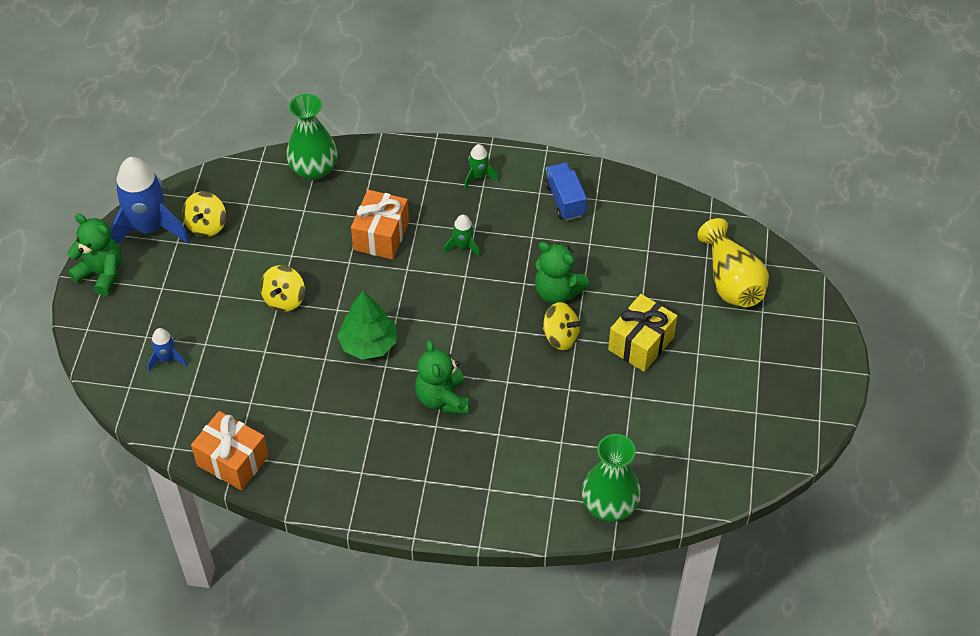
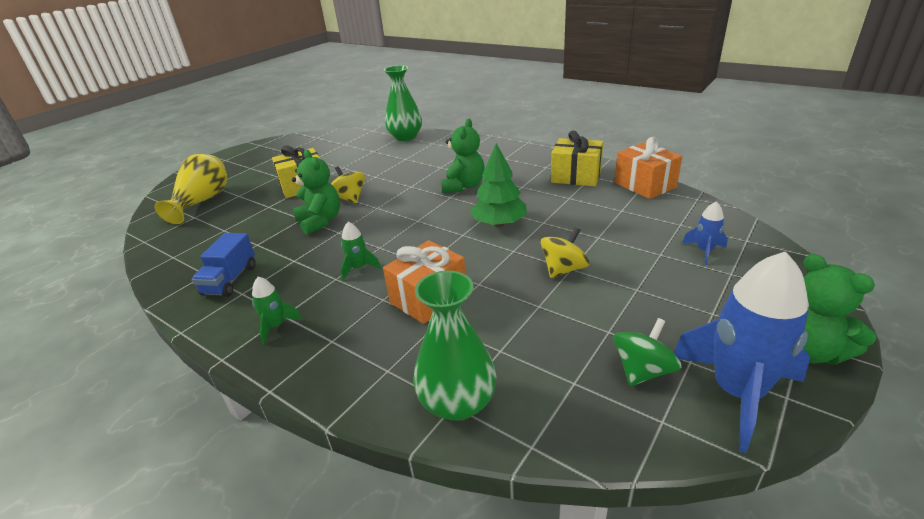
camera: 150 degrees left, 20 degrees down
yellow spinning top [183,191,226,237] -> green spinning top [613,318,682,386]
none -> yellow gift [551,131,603,186]

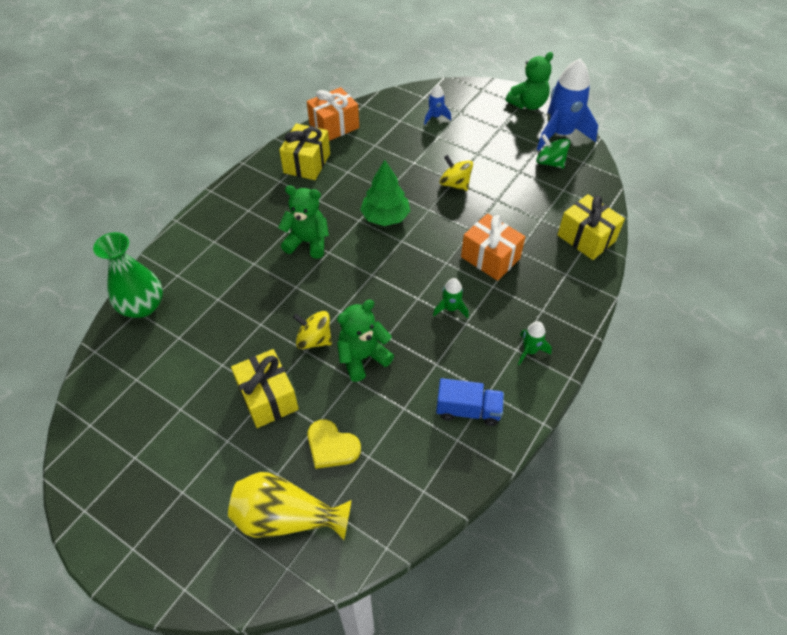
camera: 95 degrees left, 20 degrees up
yellow spinning top [331,166,365,203] -> yellow spinning top turned 60 degrees clockwise [293,311,332,349]
green vase [414,271,497,421] -> yellow gift [557,194,625,260]
none -> yellow heart [308,419,361,469]

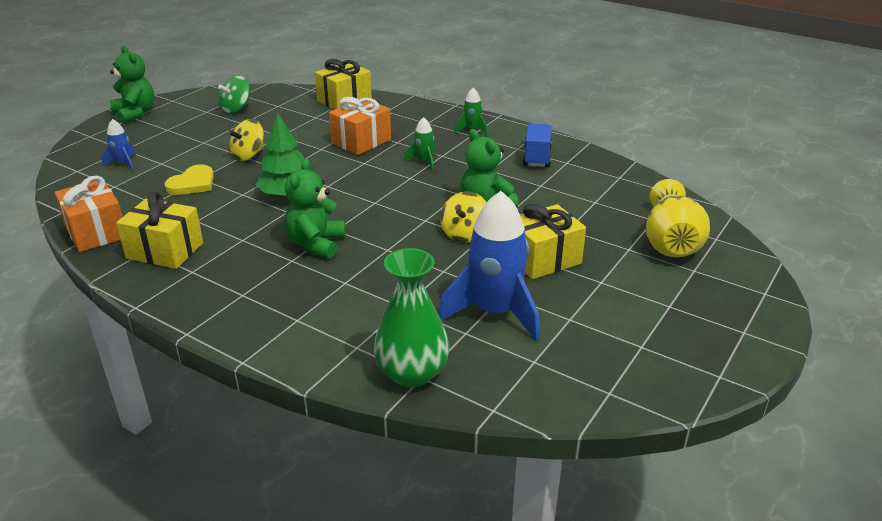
camera: 90 degrees left, 20 degrees down
yellow heart [308,419,361,469] -> yellow heart moved to [164,165,214,195]
blue rocket [537,59,598,151] -> blue rocket moved to [439,191,540,341]

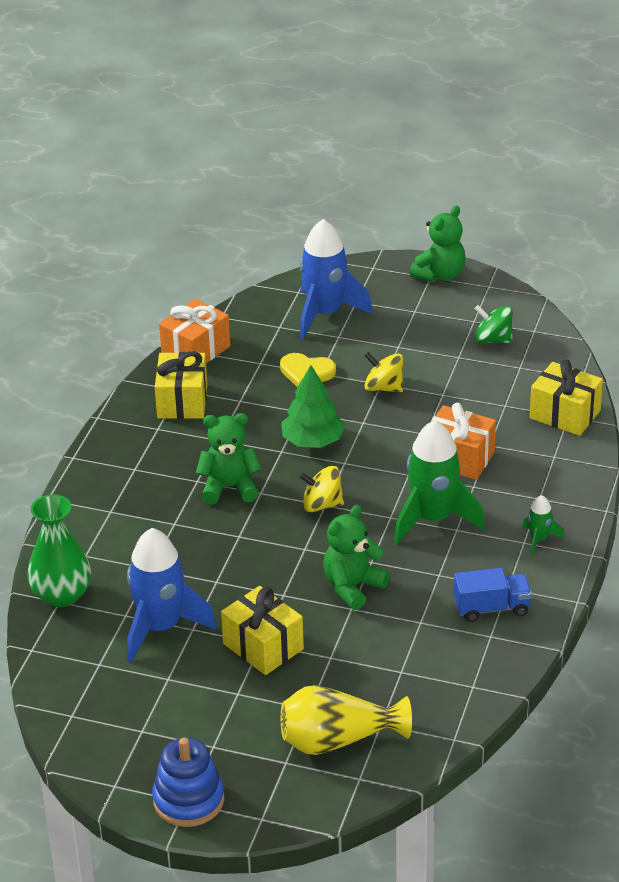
camera: 75 degrees right, 5 degrees up
blue rocket [101,119,136,171] -> blue rocket [299,219,372,339], size x2.16
green rocket [404,117,436,171] -> green rocket [394,420,485,544], size x2.16
yellow spinning top [440,192,486,243] -> yellow spinning top moved to [299,466,344,512]
none -> blue stacking toy [152,738,224,827]

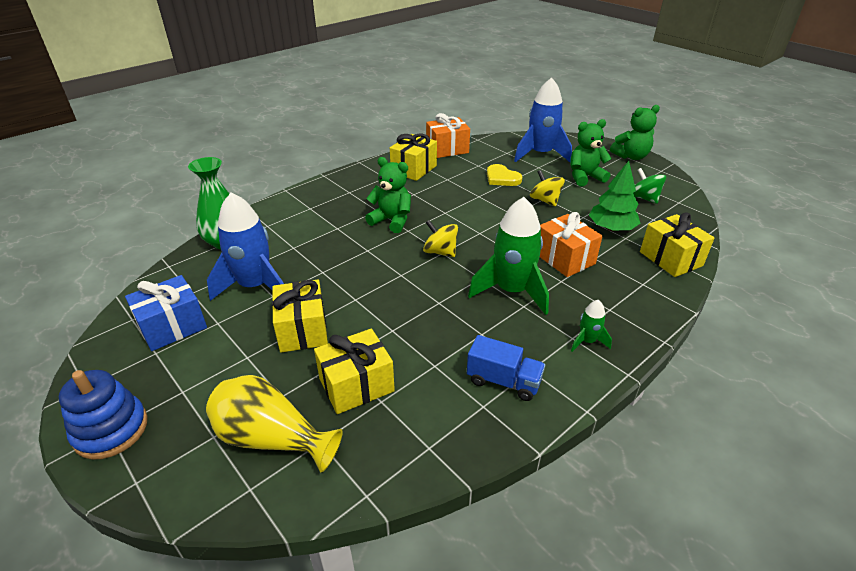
camera: 30 degrees right, 0 degrees up
green tree [281,365,345,448] -> green tree moved to [589,161,640,231]
green teddy bear [323,505,390,610] -> green teddy bear moved to [570,119,611,187]
none -> blue gift [125,275,207,351]
none -> yellow gift [314,329,395,414]

